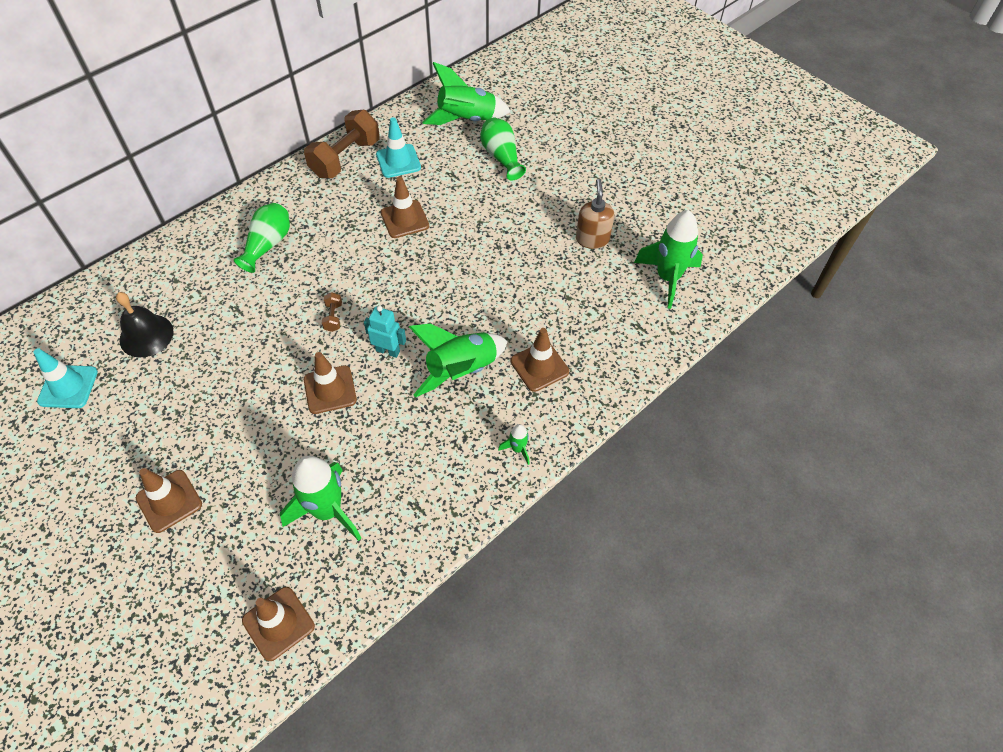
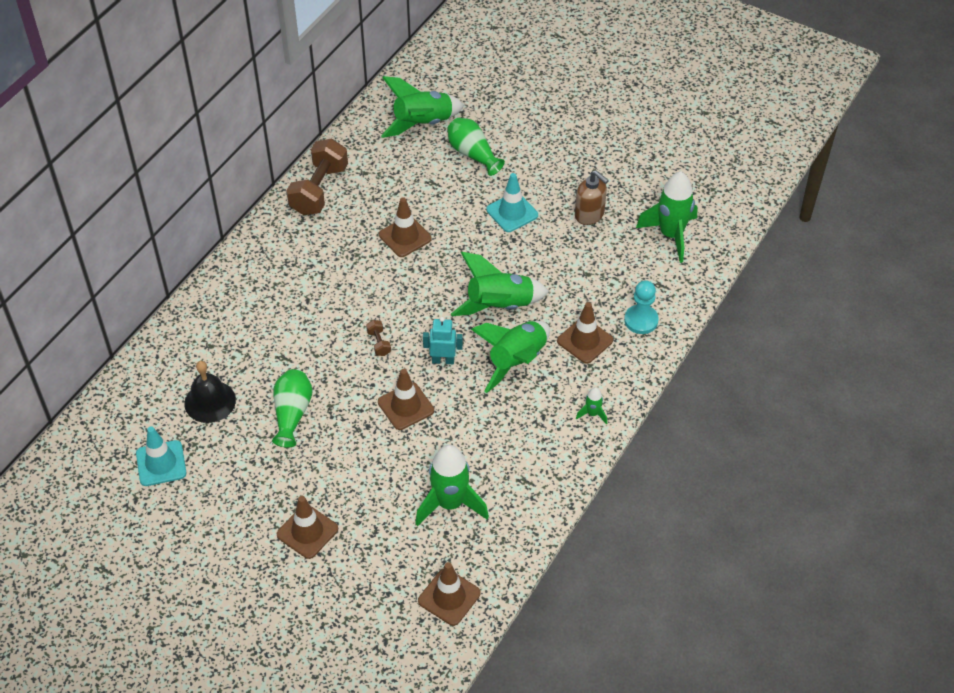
camera: 15 degrees left, 5 degrees down
green vase [234,203,290,273] -> green vase moved to [272,370,312,447]
turquoise traffic cone [376,117,421,178] -> turquoise traffic cone moved to [486,173,538,232]
brown soap dispenser [576,179,614,249] -> brown soap dispenser turned 150 degrees clockwise [575,170,609,225]
none -> green rocket [451,252,549,316]
none -> turquoise pawn [624,280,659,334]

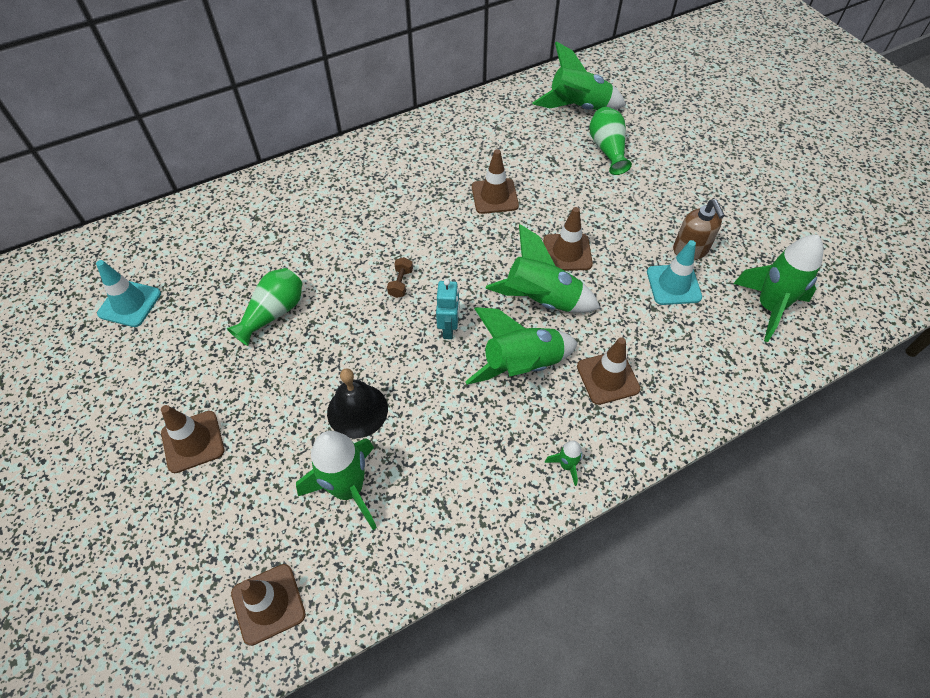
camera: 30 degrees right, 5 degrees up
black bell [184,361,236,423] -> black bell moved to [327,368,388,439]
brown dumbbell [287,139,348,215] -> none
brown traffic cone [378,369,434,430] -> brown traffic cone moved to [543,207,593,271]
turquoise robot [423,317,463,364] -> turquoise robot turned 60 degrees clockwise [436,279,459,339]
turquoise traffic cone [486,173,538,232] -> turquoise traffic cone moved to [647,240,702,305]
turquoise pawn [624,280,659,334] -> none

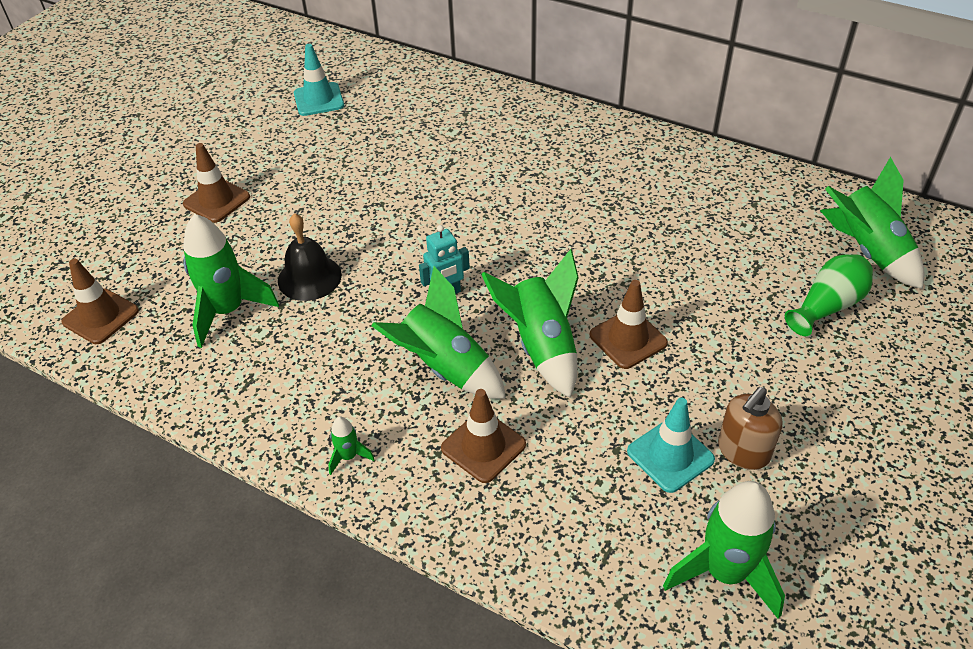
camera: 60 degrees right, 10 degrees down
green vase [227,268,302,346] -> none
brown dumbbell [387,257,413,298] -> none
brown traffic cone [472,149,519,214] -> none

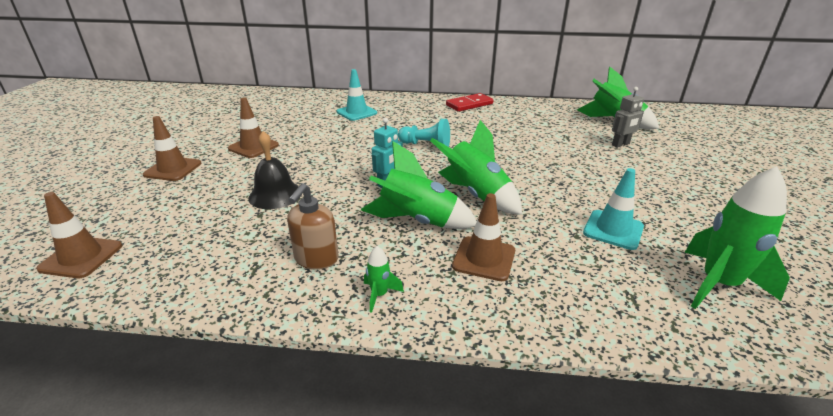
camera: 25 degrees left, 15 degrees down
green rocket [183,214,279,348] -> none
turquoise traffic cone [294,44,344,116] -> turquoise traffic cone moved to [336,69,377,121]
brown traffic cone [590,280,668,369] -> brown traffic cone moved to [228,98,279,158]
brown soap dispenser [718,387,782,470] -> brown soap dispenser moved to [287,183,339,270]
green vase [785,254,873,336] -> grey robot [612,87,644,148]
none -> turquoise pawn [398,119,450,147]
none -> red domino [446,93,494,112]

